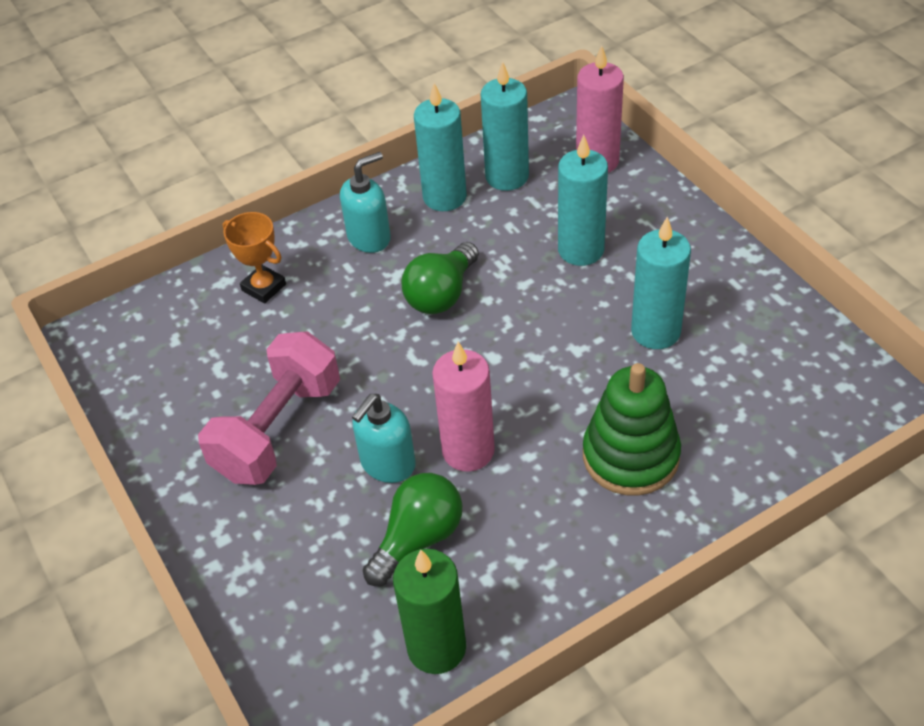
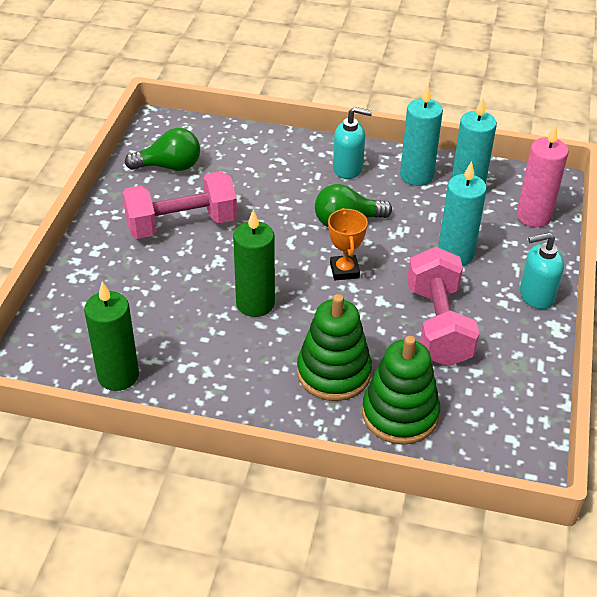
camera: 40 degrees right, 5 degrees down
orange trophy [223,212,286,304] -> orange trophy moved to [328,208,368,280]
turquoise soap dispenser [352,394,416,483] -> turquoise soap dispenser moved to [520,232,564,309]
green light bulb [363,473,462,586] -> green light bulb moved to [125,128,200,171]
pink candle [432,342,495,472] -> green candle [233,210,275,317]
turquoise candle [631,217,691,349] -> pink dumbbell [407,247,480,367]
none -> green stacking toy [362,336,440,445]

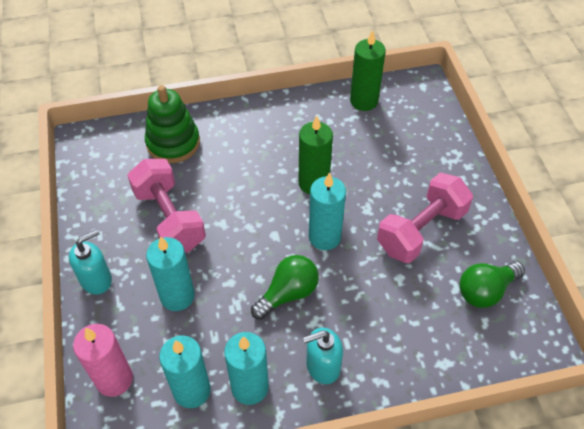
camera: 155 degrees right, 10 degrees up
green stacking toy [297,294,372,401] -> none
orange trophy [328,208,368,280] -> none
none -> turquoise candle [309,172,346,250]

